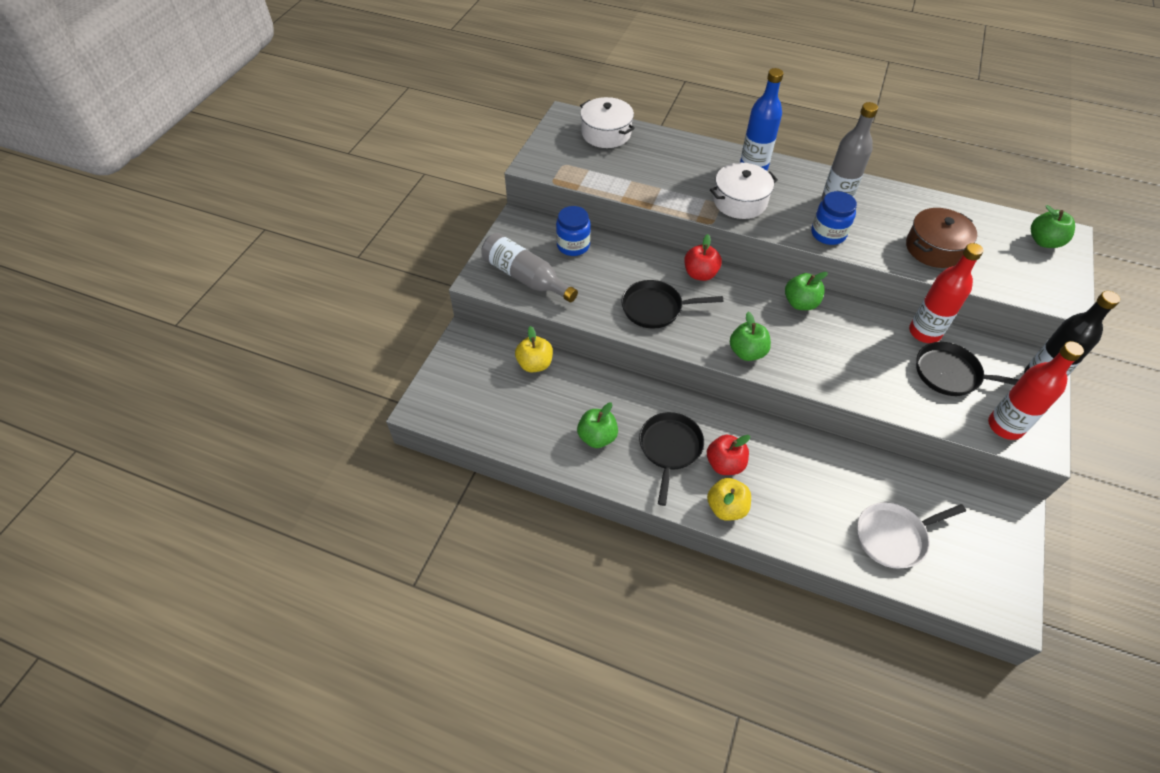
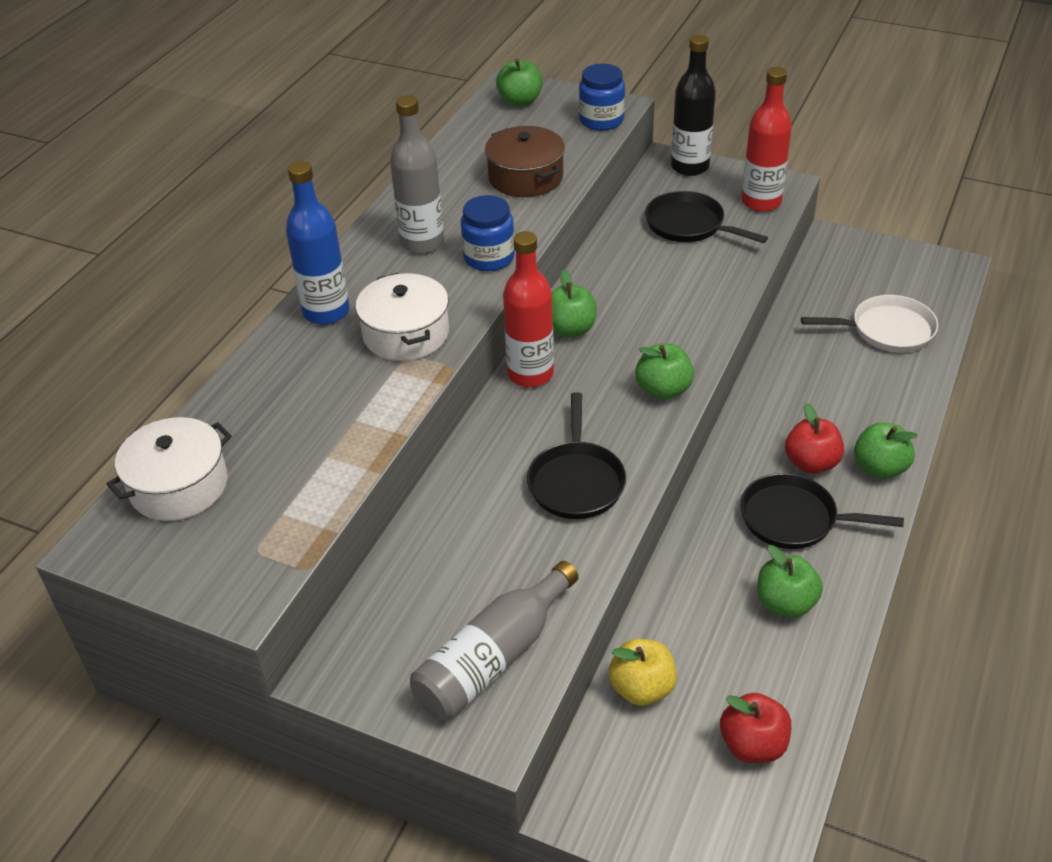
camera: 85 degrees left, 10 degrees down
blue jar [556,206,591,256] -> blue jar moved to [579,64,625,131]
red apple [684,234,722,281] -> red apple moved to [720,693,791,763]
yellow apple [707,478,751,521] -> green apple [854,422,918,479]
white pan [857,502,966,569] -> white pan turned 75 degrees counterclockwise [801,295,938,352]
red bottle [909,243,983,343] -> red bottle moved to [503,231,554,387]
black pan [916,342,1019,396] -> black pan turned 105 degrees clockwise [645,191,768,243]

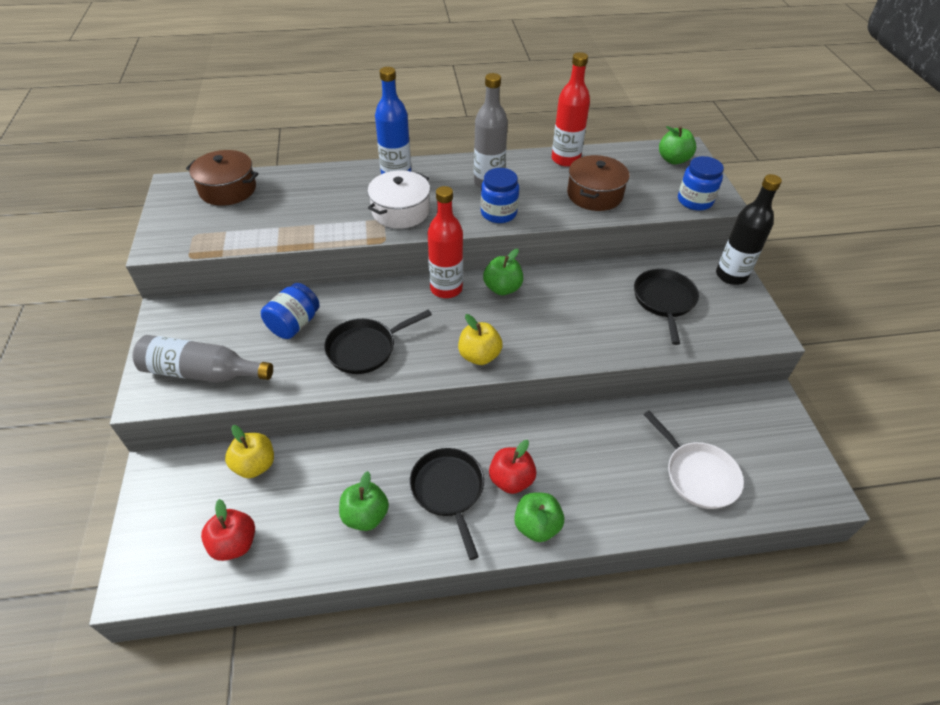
camera: 55 degrees right, 5 degrees up
white pot [107,417,232,521] -> brown pot [186,150,258,206]
green apple [635,343,694,400] -> yellow apple [458,314,503,365]
red bottle [742,67,792,212] -> red bottle moved to [552,52,590,167]
none -> blue jar [261,283,320,339]

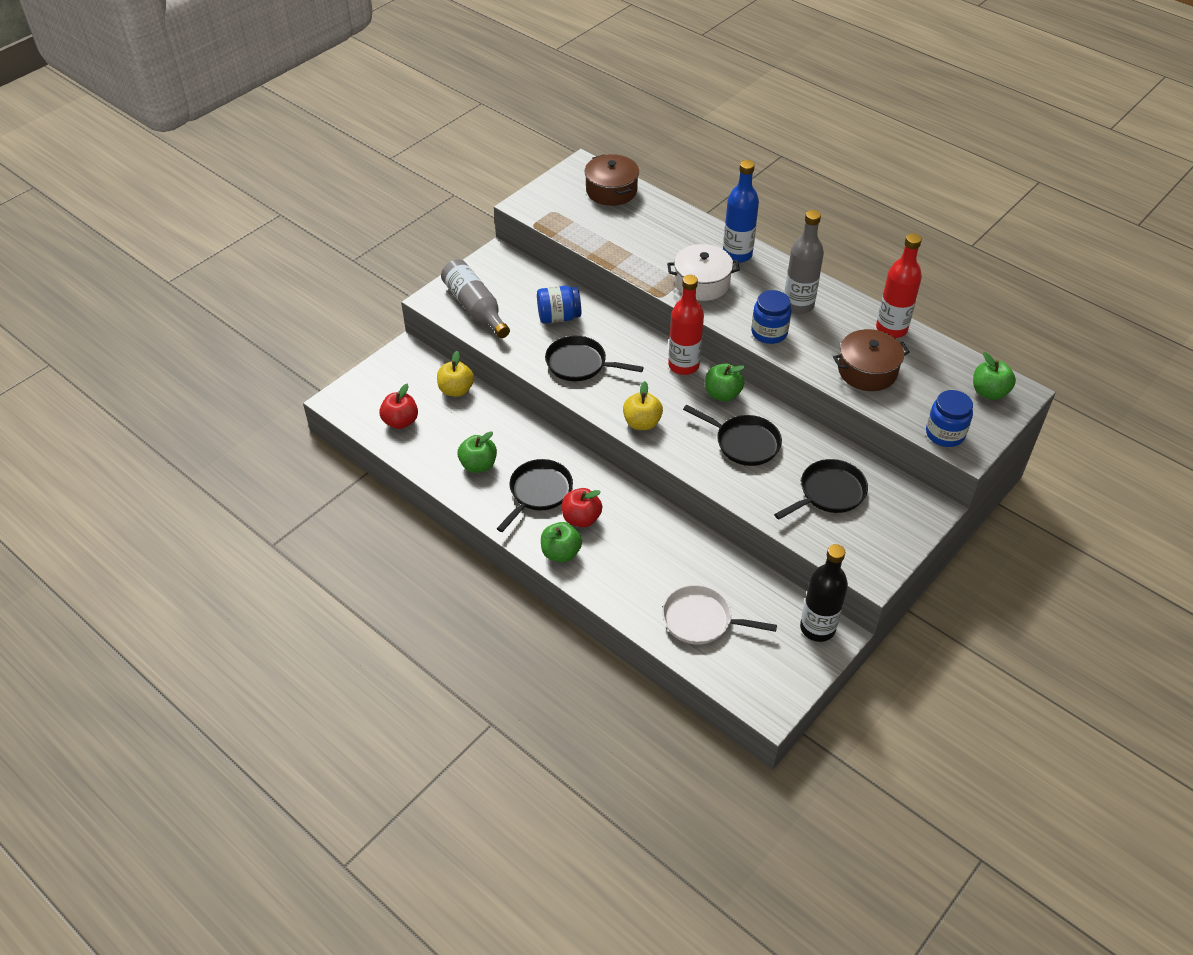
camera: 50 degrees right, 0 degrees up
white pan [643,411,744,509] -> white pan turned 90 degrees clockwise [662,585,777,644]
black bottle [716,174,782,285] -> black bottle moved to [800,544,848,642]
none -> black pan [683,405,782,466]

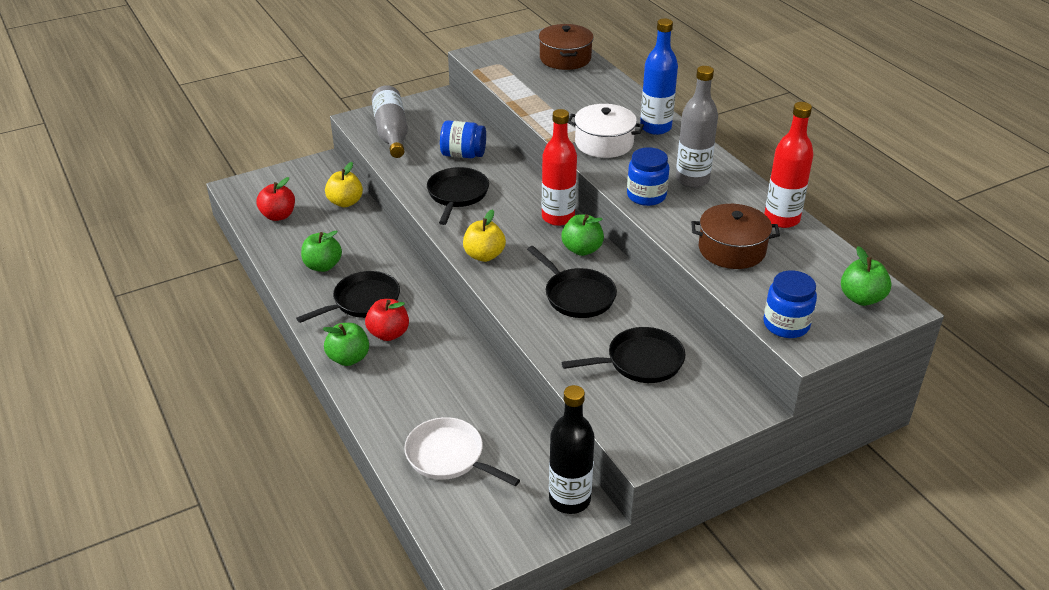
camera: 20 degrees right, 10 degrees down
black pan [545,336,644,381] -> black pan turned 60 degrees clockwise [427,167,489,225]

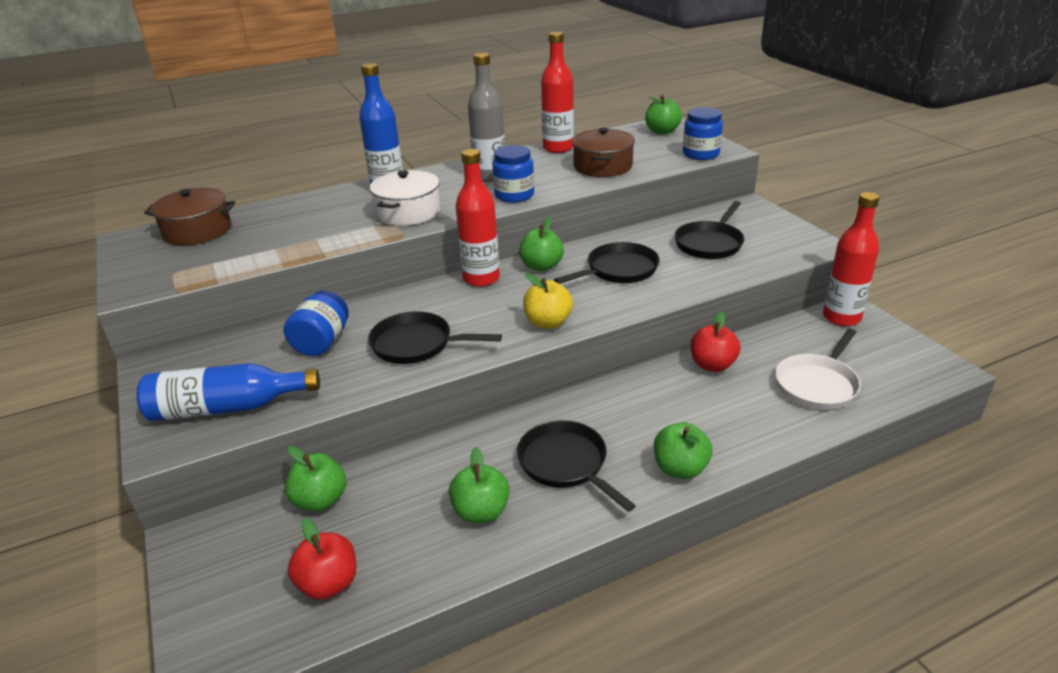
camera: 85 degrees left, 5 degrees down
yellow apple [325,162,363,207] -> green apple [285,446,346,511]
red apple [365,299,409,341] -> red apple moved to [691,312,740,372]
grey bottle [372,85,408,158] -> blue bottle [137,363,320,421]
black bottle [549,385,595,514] -> red bottle [823,192,880,326]
black pan [562,327,685,383] -> black pan turned 135 degrees counterclockwise [674,201,744,259]

